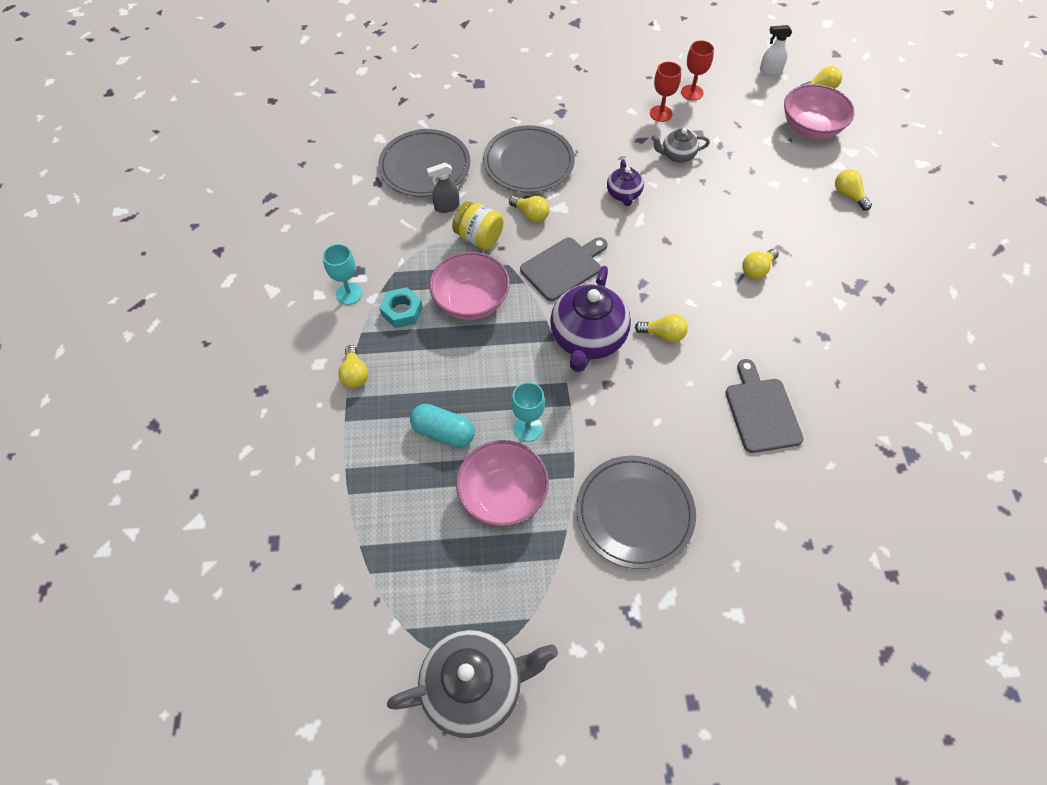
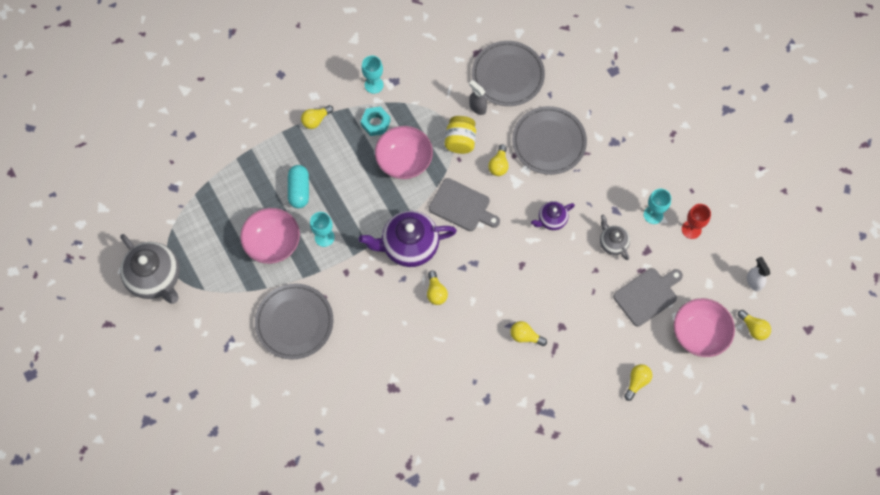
camera: 65 degrees right, 10 degrees up
red goblet [650,62,681,122] -> turquoise goblet [644,189,671,224]
grey cutting board [726,359,804,453] -> grey cutting board moved to [613,268,683,327]

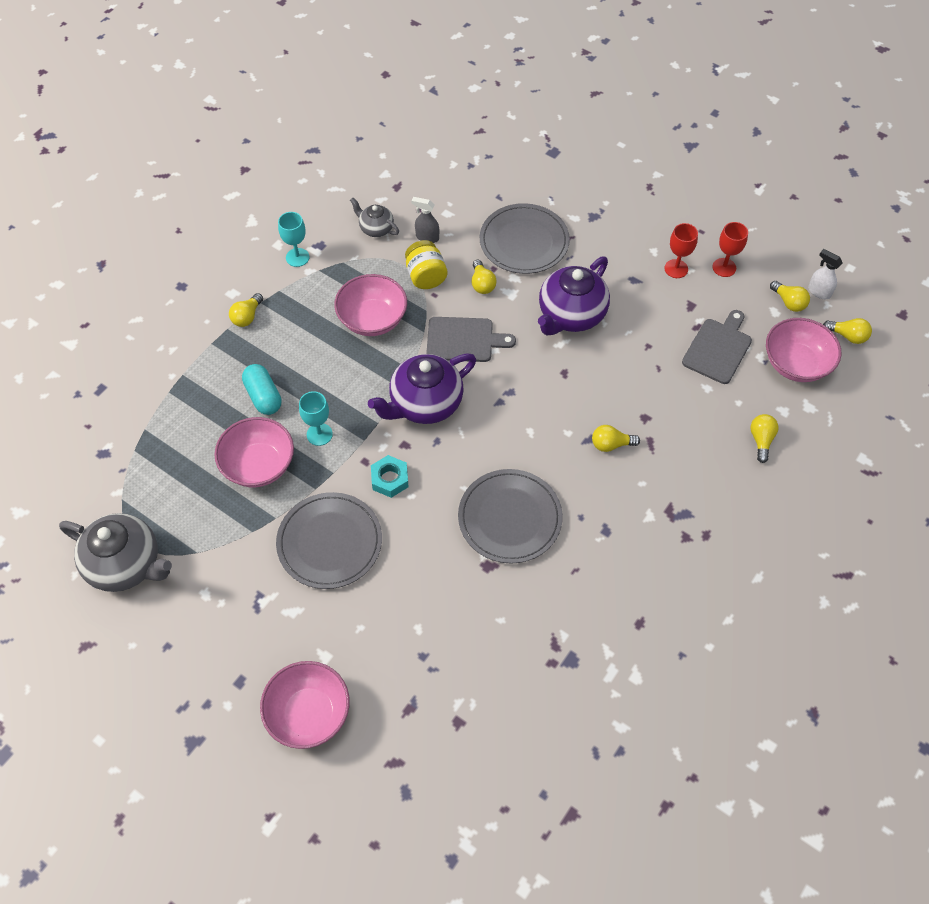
camera: 25 degrees left, 10 degrees down
turquoise nut [361,106,391,136] -> turquoise nut moved to [371,455,409,498]
yellow light bulb [427,271,448,305] -> yellow light bulb moved to [770,281,810,312]
grey plate [472,41,545,106] -> grey plate moved to [458,469,563,563]
purple teapot [531,201,575,230] -> purple teapot [538,257,610,335], size x1.91
grey teapot [600,215,630,260] -> grey teapot moved to [350,198,399,237]
turquoise goblet [644,189,671,224] -> red goblet [664,223,698,278]
none -> pink bowl [260,661,350,749]

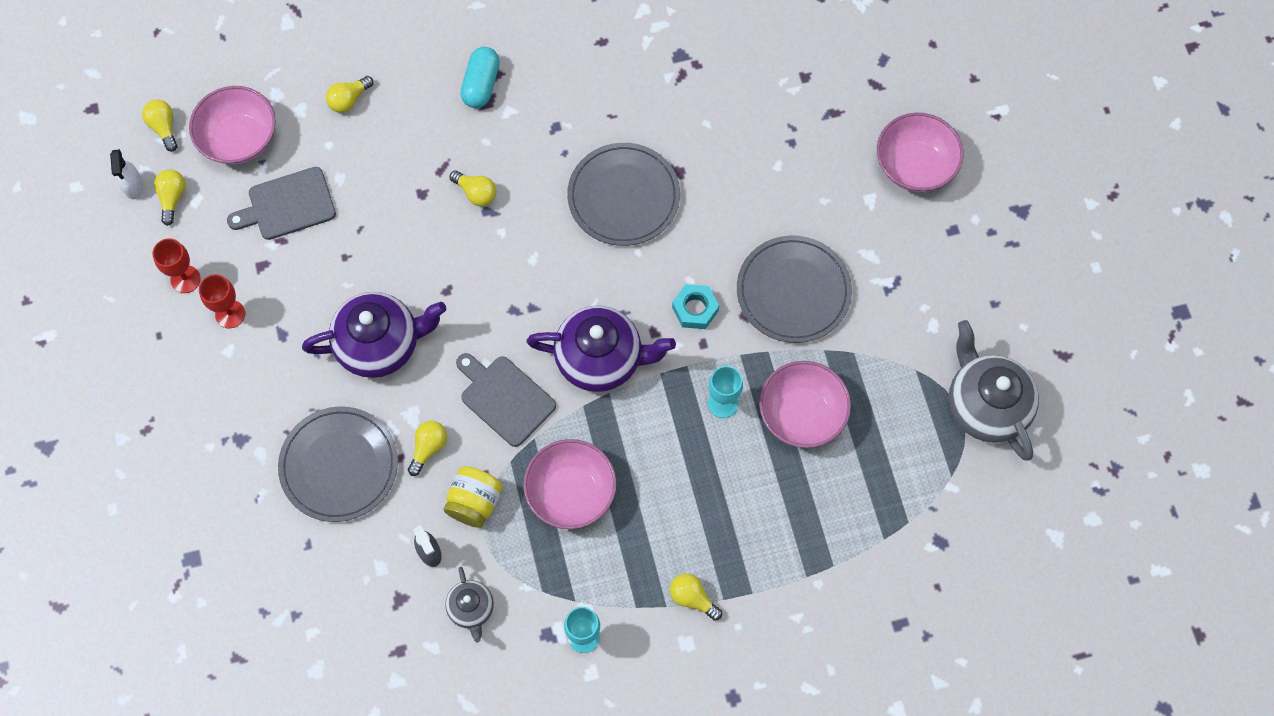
camera: 140 degrees left, 10 degrees up
yellow light bulb [229,293,263,327] -> yellow light bulb turned 120 degrees counterclockwise [670,573,722,621]
turquoise capsule [242,364,281,415] -> turquoise capsule moved to [460,47,500,108]

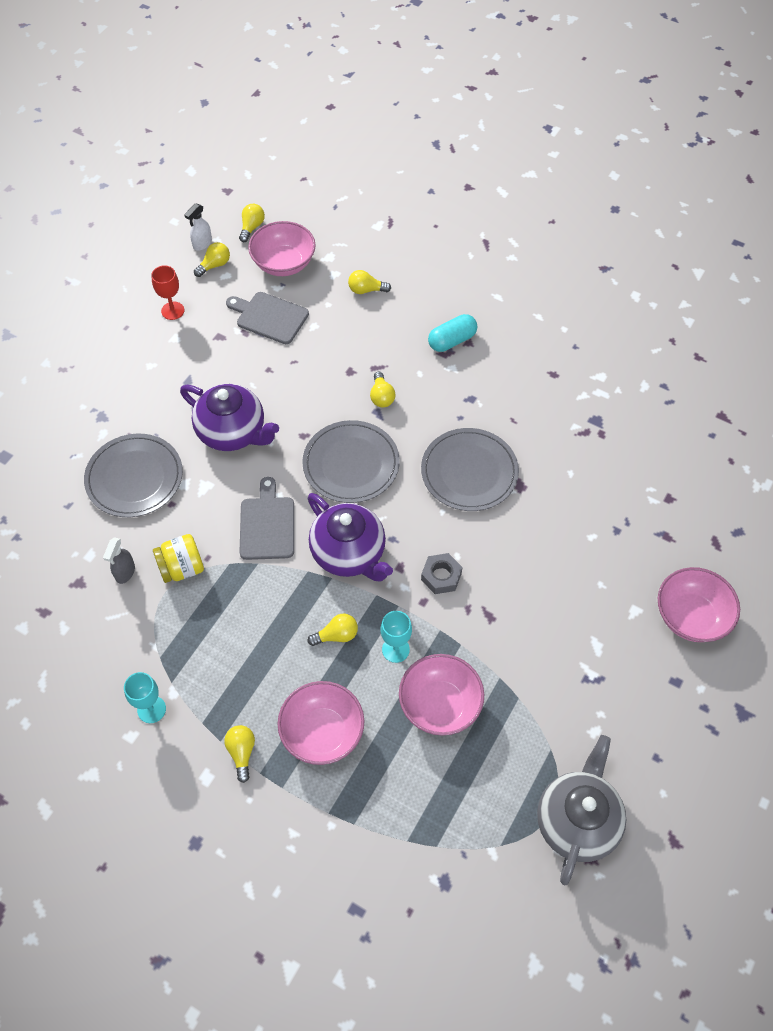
camera: 45 degrees right, 10 degrees down
red goblet [199,274,245,328] -> none
yellow light bulb [408,421,447,476] -> yellow light bulb moved to [308,613,358,646]
grey teapot [445,567,494,643] -> none
pink bowl [523,439,617,529] -> pink bowl moved to [278,681,364,765]
turquoise nut [672,284,719,329] -> grey nut [421,553,462,594]
grey plate [737,235,852,343] -> grey plate moved to [302,420,400,503]

